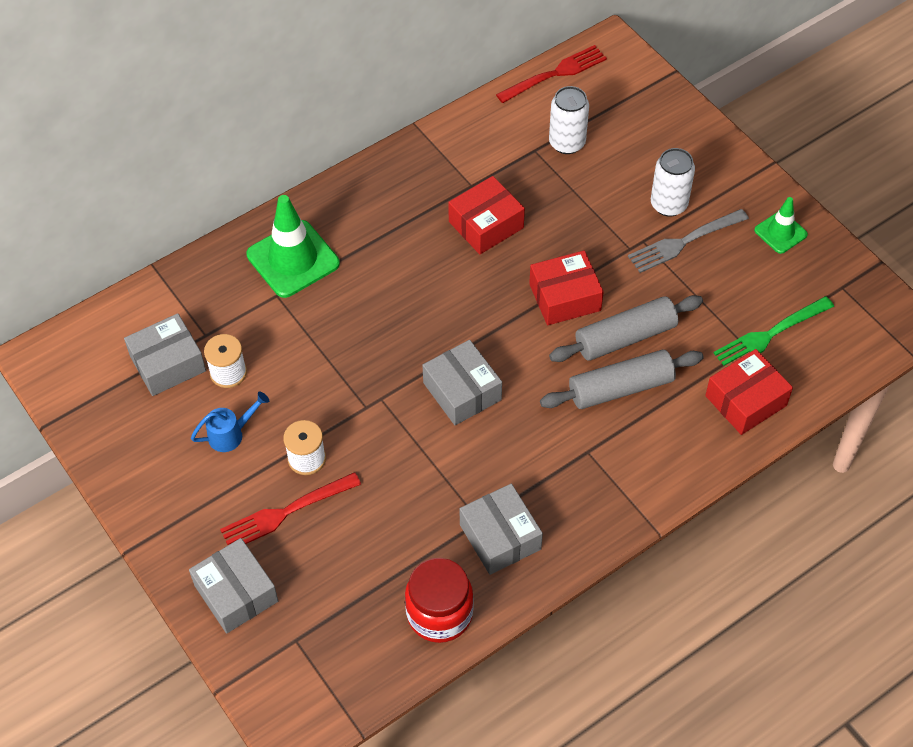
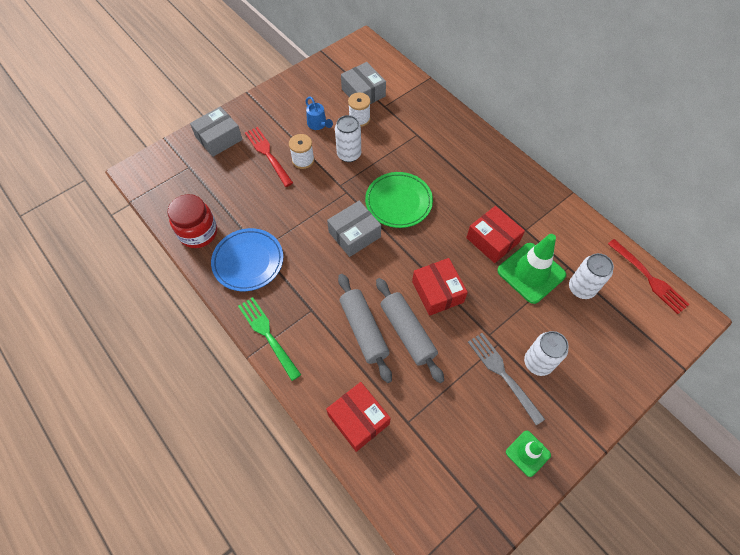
camera: 85 degrees right, 5 degrees up
green traffic cone [246,195,340,298] -> green traffic cone moved to [497,234,566,304]
grey box [460,484,543,575] -> blue plate [211,228,283,291]
green fork [714,296,834,366] -> green fork moved to [238,297,301,381]
none -> white can [335,115,361,162]
none -> green plate [365,172,433,228]

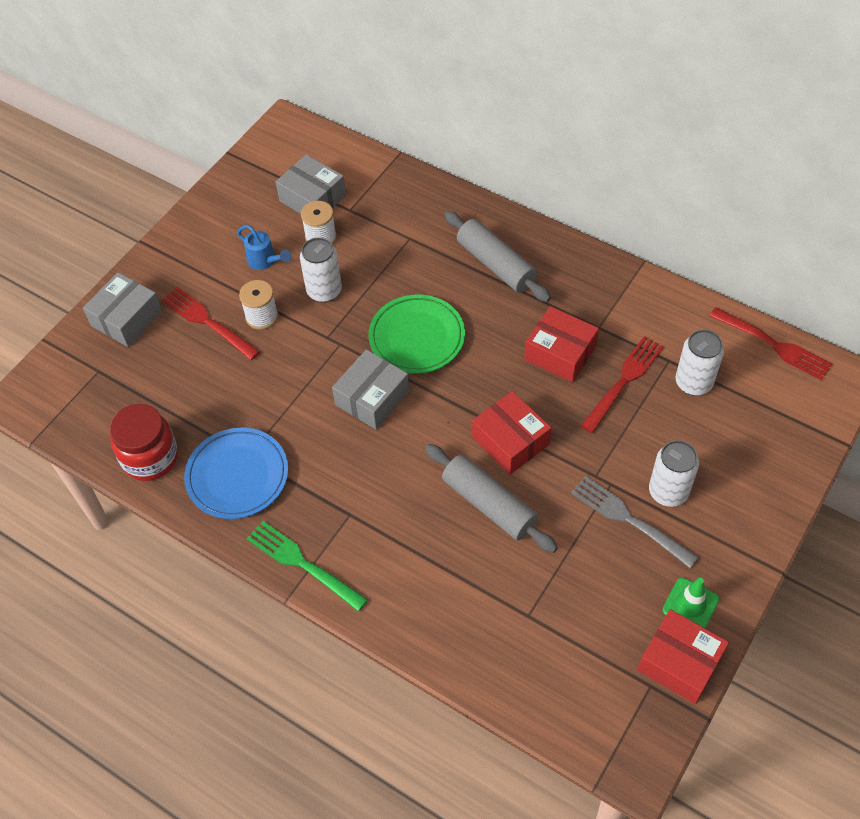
camera: 15 degrees left, 5 degrees down
red box [326,382,391,452] -> red box moved to [638,609,729,704]
grey rolling pin [338,274,392,383] -> grey rolling pin moved to [444,211,551,302]
green traffic cone [497,234,566,304] -> red fork [581,336,664,433]

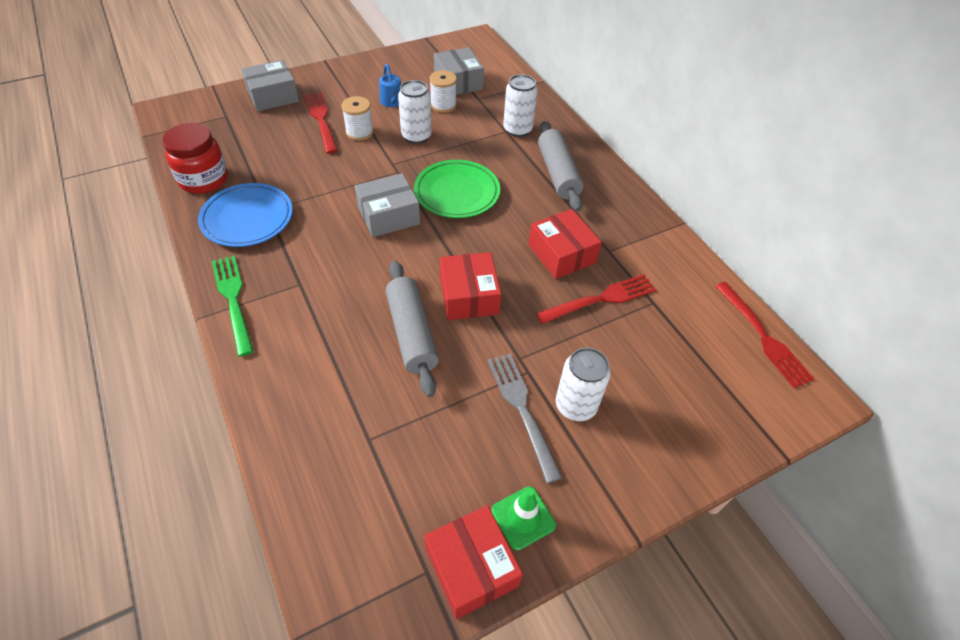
camera: 25 degrees right, 5 degrees down
white can [676,329,724,396] -> white can moved to [503,74,538,137]

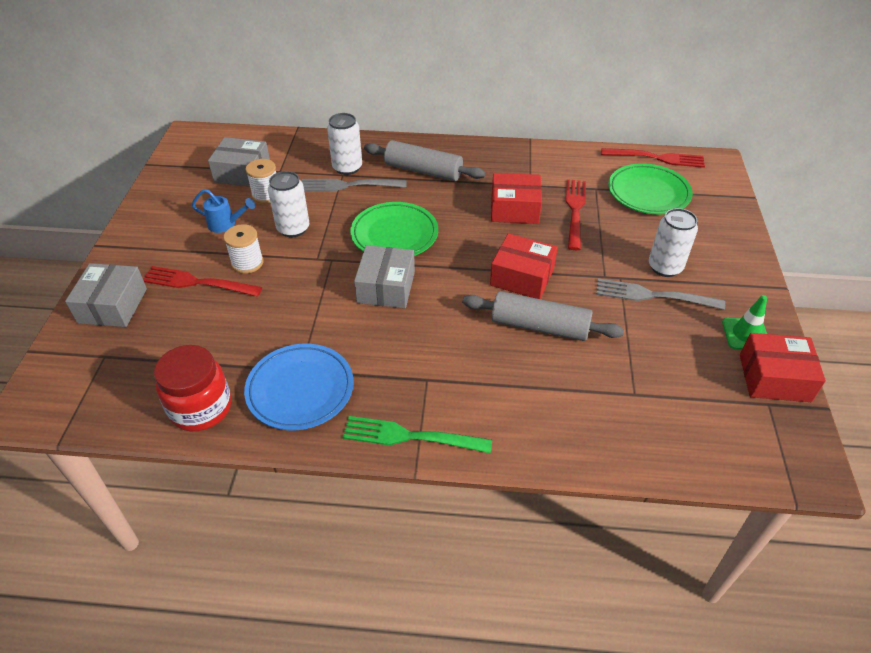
camera: 55 degrees left, 5 degrees down
none -> grey fork [302,179,407,192]
none -> green plate [608,163,693,214]

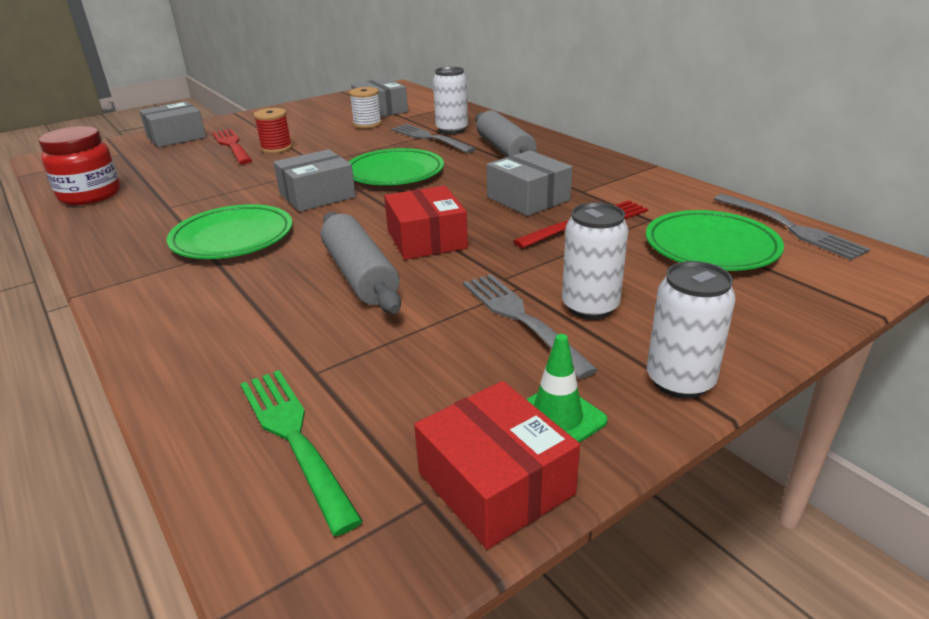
camera: 50 degrees right, 15 degrees down
blue watering can [192,189,255,233] -> none
white spool [224,224,263,274] -> red spool [254,108,292,153]
blue plate [244,344,354,430] -> none
white can [268,171,309,237] -> white can moved to [647,261,736,399]
green fork [343,416,492,453] -> green fork moved to [240,370,363,536]
red box [491,173,542,224] -> grey box [487,151,572,216]
red fork [601,148,705,168] -> grey fork [714,194,870,260]
none -> green plate [167,204,292,259]

